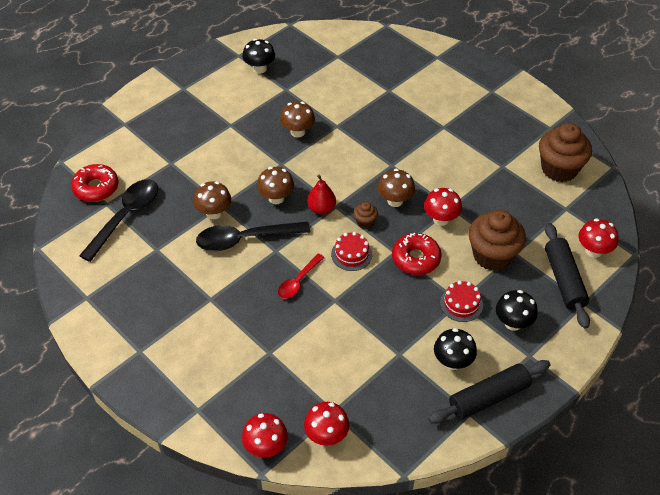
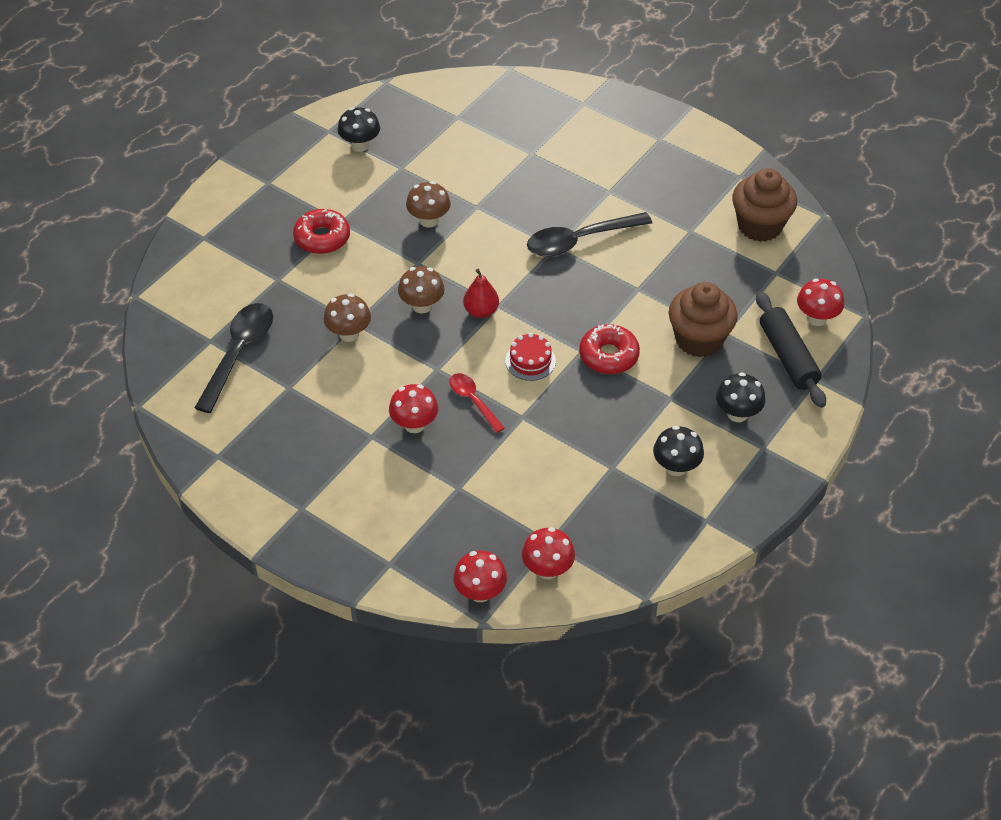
camera: 10 degrees left, 0 degrees up
red donut [71,164,119,202] -> red donut moved to [293,209,350,254]
black spoon [196,222,310,251] -> black spoon moved to [527,212,652,257]
red spoon [278,253,325,299] -> red spoon turned 120 degrees clockwise [449,373,505,433]
brown cupcake [353,202,378,229] -> none
brown mushroom [378,169,415,207] -> none
red mushroom [424,188,462,226] -> red mushroom moved to [389,384,438,433]
black rolling pin [428,360,550,424] -> none
red cake [440,281,483,322] -> none

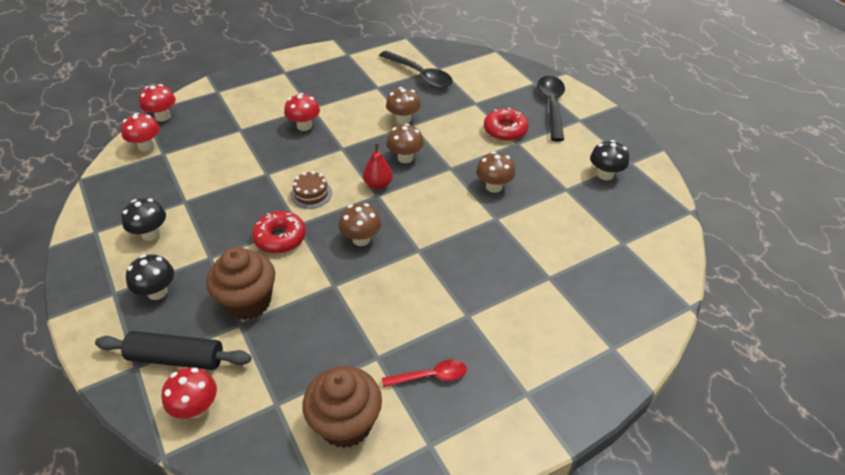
camera: 115 degrees right, 5 degrees down
red spoon [449,373,505,433] -> red spoon moved to [382,360,467,387]
red cake [505,333,556,381] -> brown cake [291,171,332,209]
black spoon [527,212,652,257] -> black spoon moved to [537,76,565,141]
none -> brown mushroom [339,203,381,246]

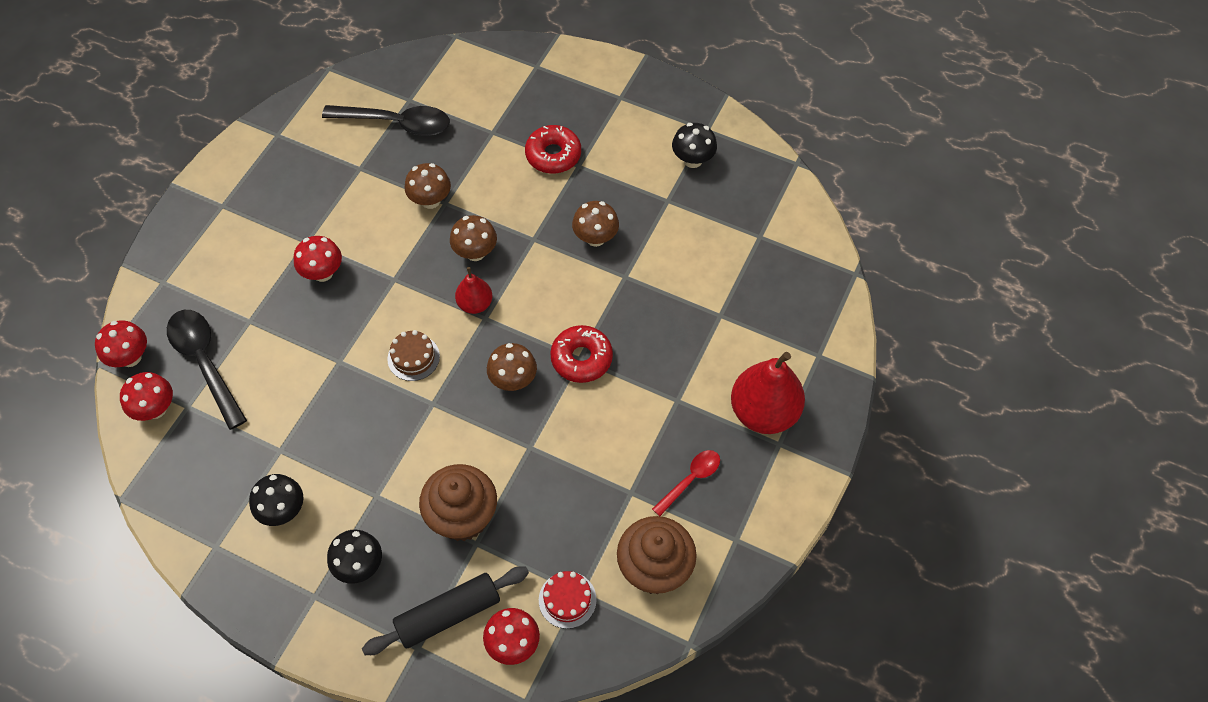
camera: 35 degrees left, 15 degrees up
red donut [252,211,306,253] -> red donut moved to [550,325,613,383]
black spoon [537,76,565,141] -> black spoon moved to [167,310,247,430]
none -> red cake [539,571,597,629]
none -> red pear [731,352,805,434]

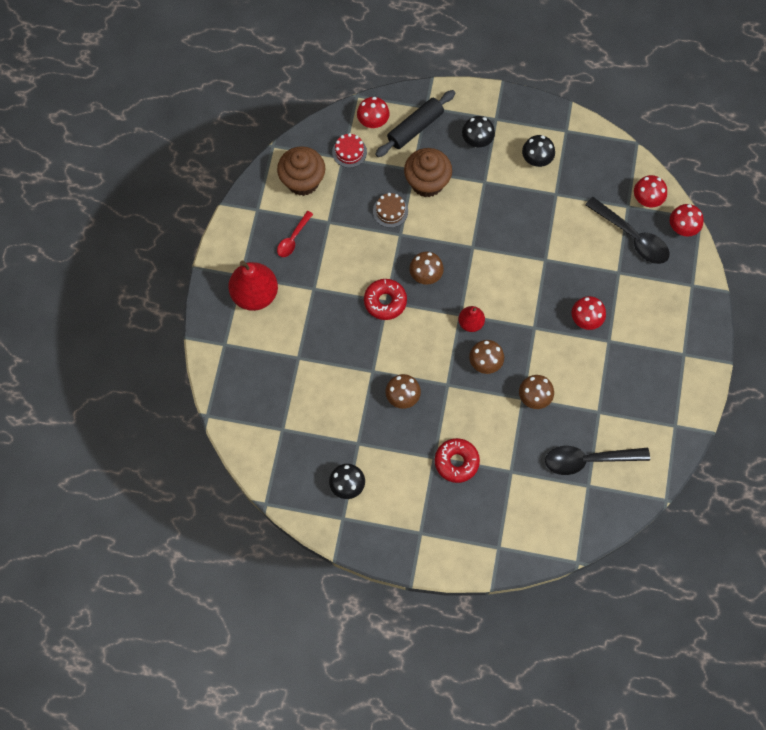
camera: 165 degrees right, 10 degrees up
brown cake [387,330,440,381] -> brown cake moved to [373,193,408,228]

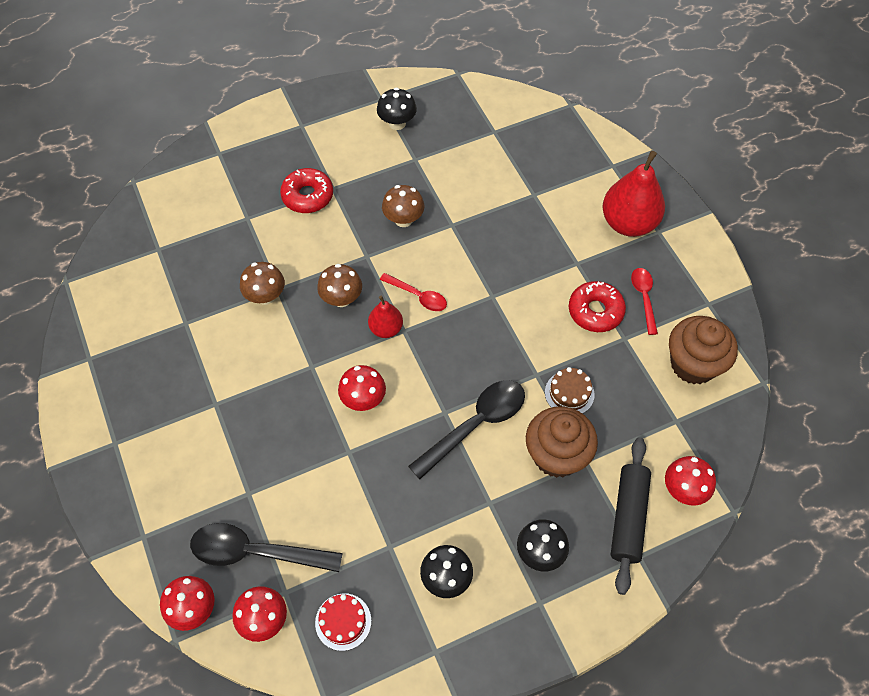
camera: 145 degrees right, 10 degrees down
red cake [332,133,367,168] -> red cake moved to [315,593,371,651]
red donut [364,279,407,320] -> red donut moved to [569,281,626,332]
brown mushroom [409,252,444,285] -> none
black spoon [545,446,650,475] -> black spoon moved to [408,380,525,479]
red mushroom [572,296,606,330] -> red mushroom moved to [338,365,386,411]
none -> red spoon [380,273,447,311]

